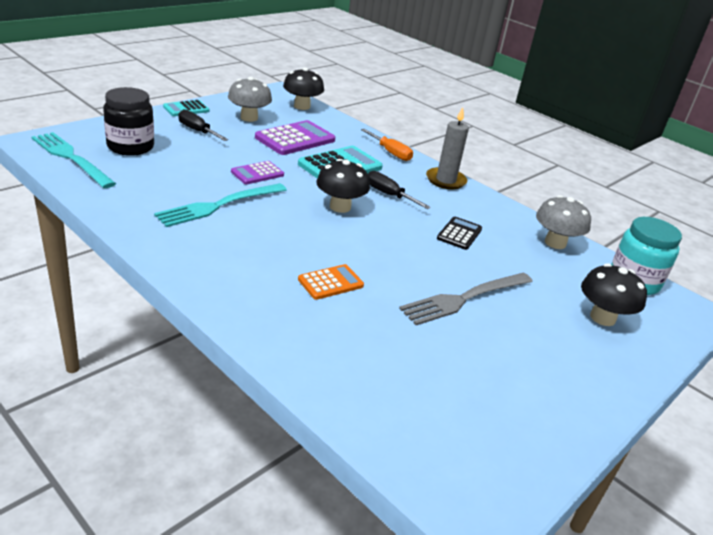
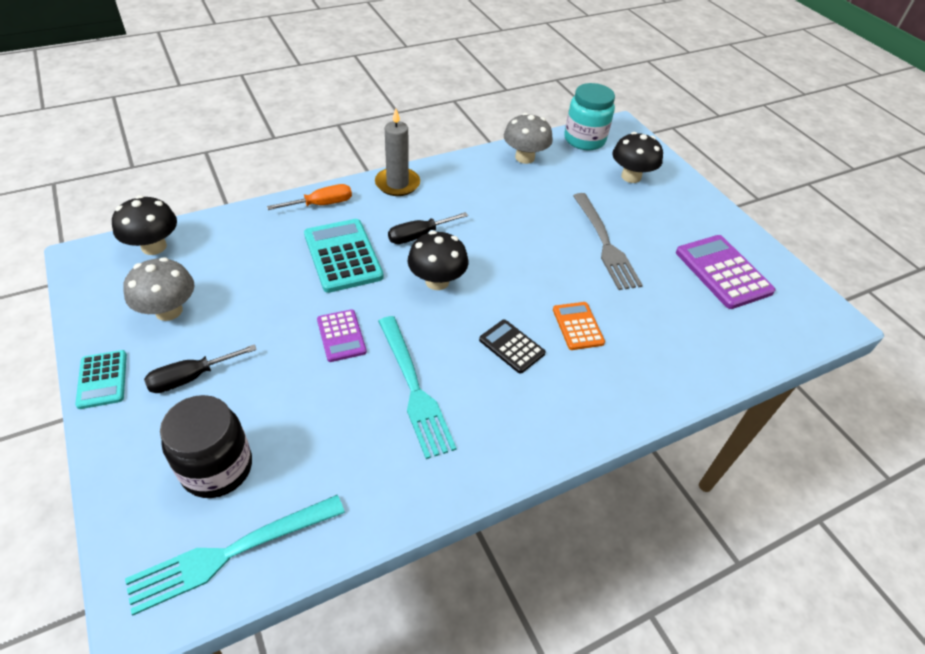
camera: 70 degrees left, 15 degrees up
purple calculator [255,120,335,155] -> purple calculator moved to [676,235,775,309]
black calculator [437,217,482,250] -> black calculator moved to [479,320,546,374]

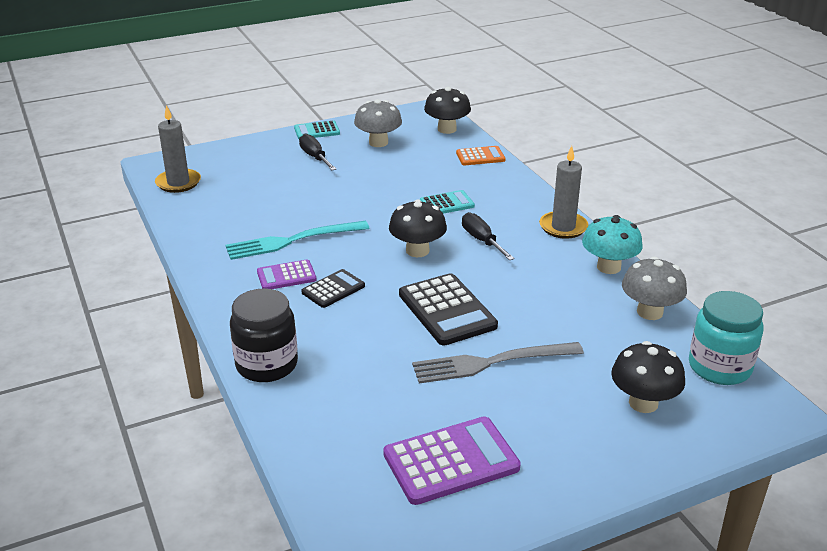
camera: 95 degrees right, 15 degrees down
turquoise fork [125,495,345,615] -> grey candle [155,105,201,193]
black jar [160,395,252,498] -> black jar moved to [230,288,298,382]
orange screwdriver [267,184,352,210] -> none
turquoise calculator [304,219,384,293] -> turquoise calculator [420,190,475,214], size x0.58
purple calculator [317,309,367,362] -> purple calculator moved to [257,260,317,289]
orange calculator [553,302,605,350] -> orange calculator moved to [456,146,505,165]
none -> black calculator [399,273,498,346]
none -> turquoise mushroom [582,215,643,274]

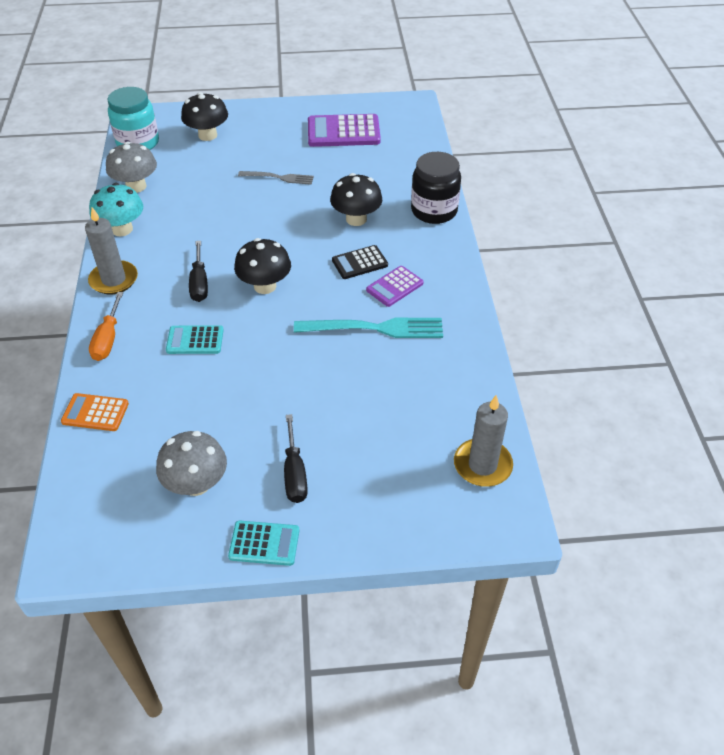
camera: 160 degrees left, 15 degrees up
purple calculator [257,260,317,289] -> purple calculator turned 135 degrees clockwise [366,266,423,307]
black calculator [399,273,498,346] -> none
grey fork [412,342,584,384] -> grey fork [238,171,314,185], size x0.61
black mushroom [424,87,471,134] -> black mushroom moved to [330,173,382,226]
none -> orange screwdriver [89,292,123,361]

